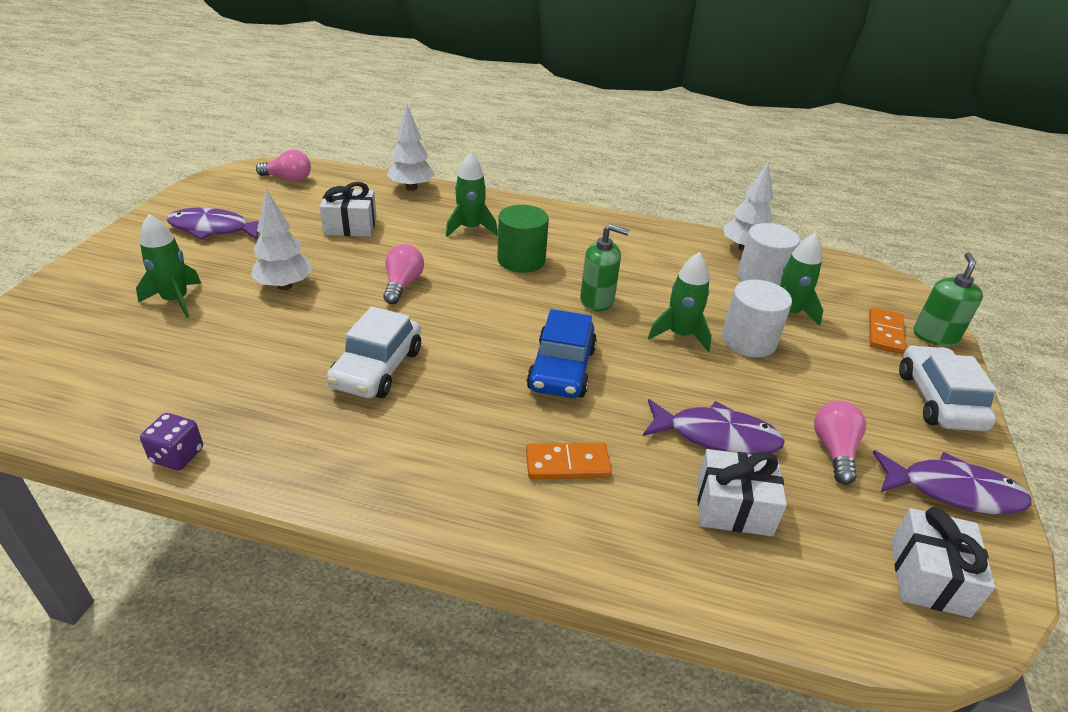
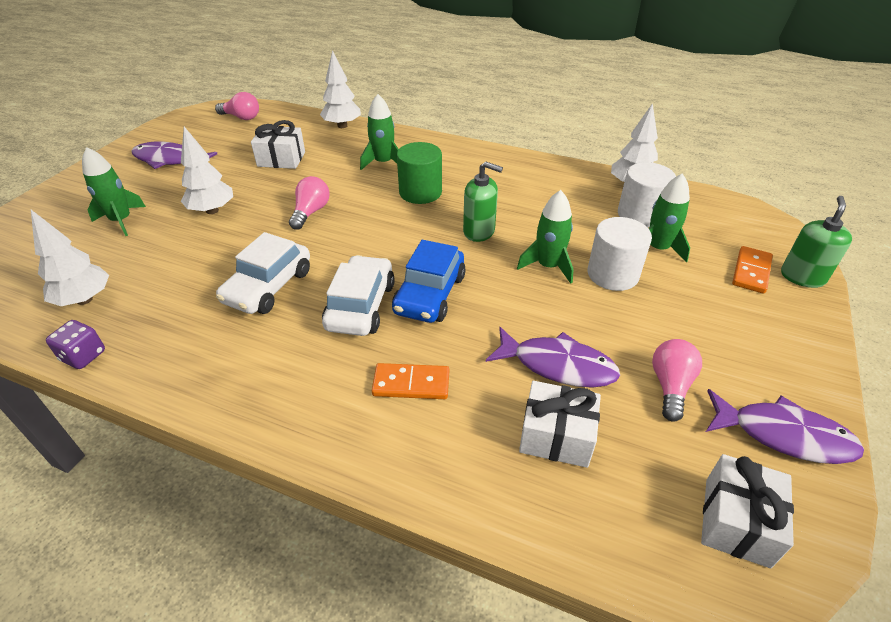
camera: 10 degrees right, 5 degrees up
white car [899,345,997,431] -> white car moved to [322,255,395,336]
none -> white tree [31,210,109,306]

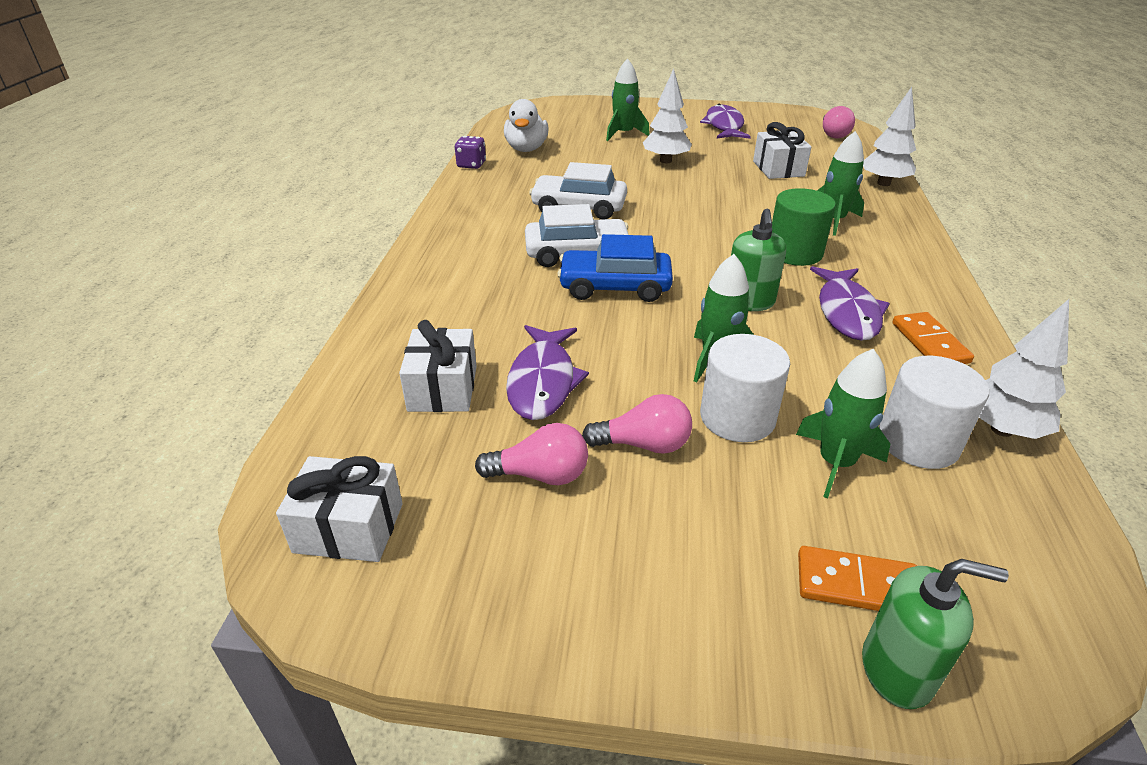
camera: 75 degrees right, 5 degrees down
white tree [31,210,109,306] -> white duck [504,99,548,152]
pink light bulb [289,176,330,230] -> pink light bulb moved to [582,394,692,454]
orange domino [372,363,449,399] -> orange domino moved to [892,312,974,364]
purple fish [706,389,864,464] -> purple fish moved to [810,266,890,341]

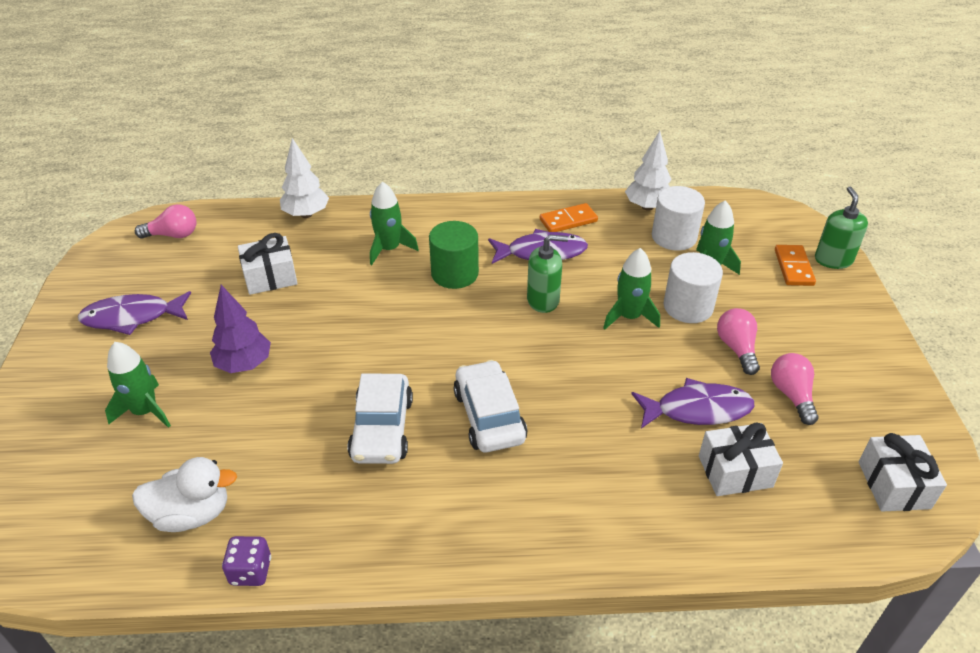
camera: 100 degrees left, 5 degrees up
blue car [557,234,673,302] -> none
white tree [643,69,692,163] -> purple tree [210,285,271,373]

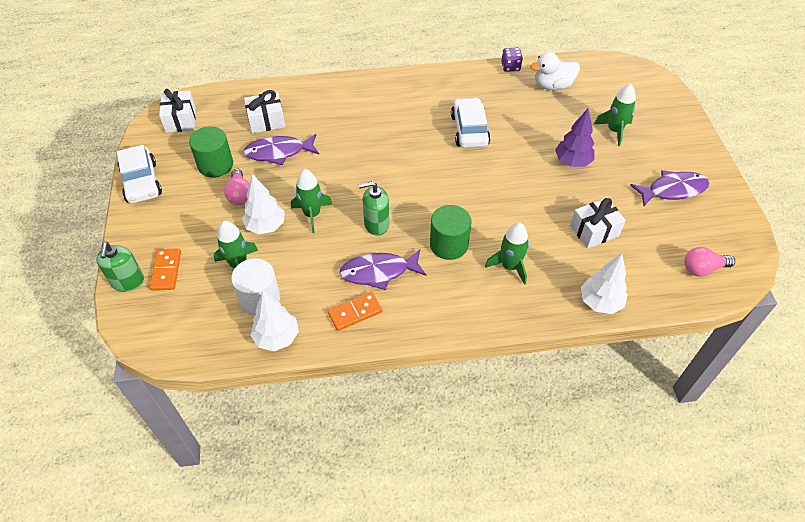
camera: 175 degrees right, 10 degrees up
white car [453,360,527,452] -> white car moved to [117,145,162,204]
white cylinder [664,252,723,323] -> white tree [242,174,285,234]
pink light bulb [771,353,819,425] -> green cylinder [189,126,233,178]

